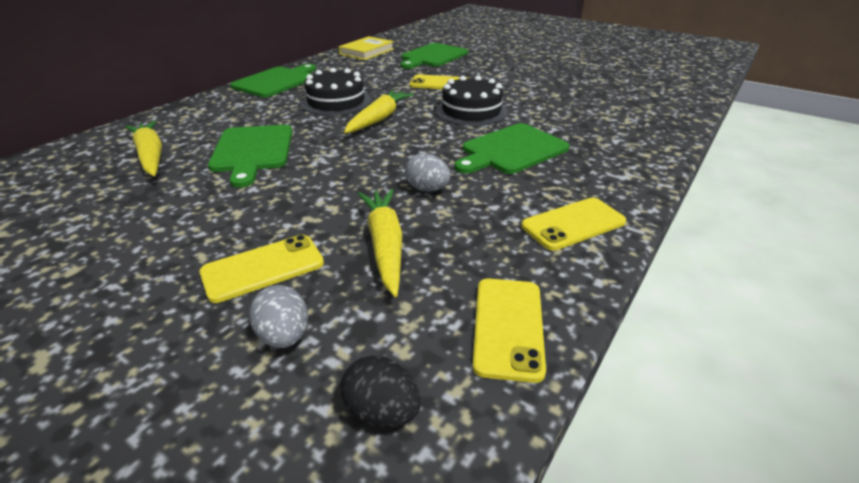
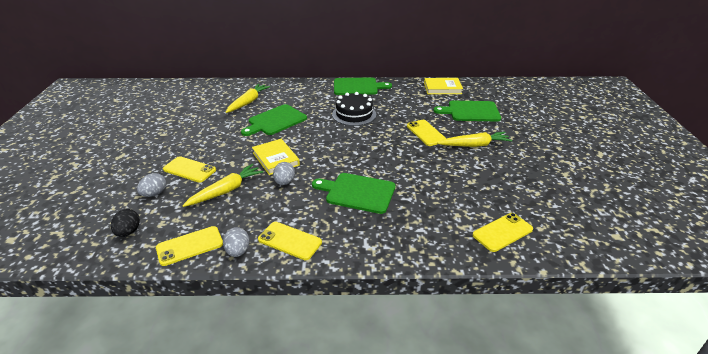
camera: 55 degrees right, 0 degrees up
yellow carrot [344,90,414,133] -> yellow carrot moved to [437,132,512,147]
black cake [436,75,508,126] -> none
none -> grey egg [223,227,249,257]
none -> yellow book [252,139,300,175]
none -> yellow phone [473,213,533,252]

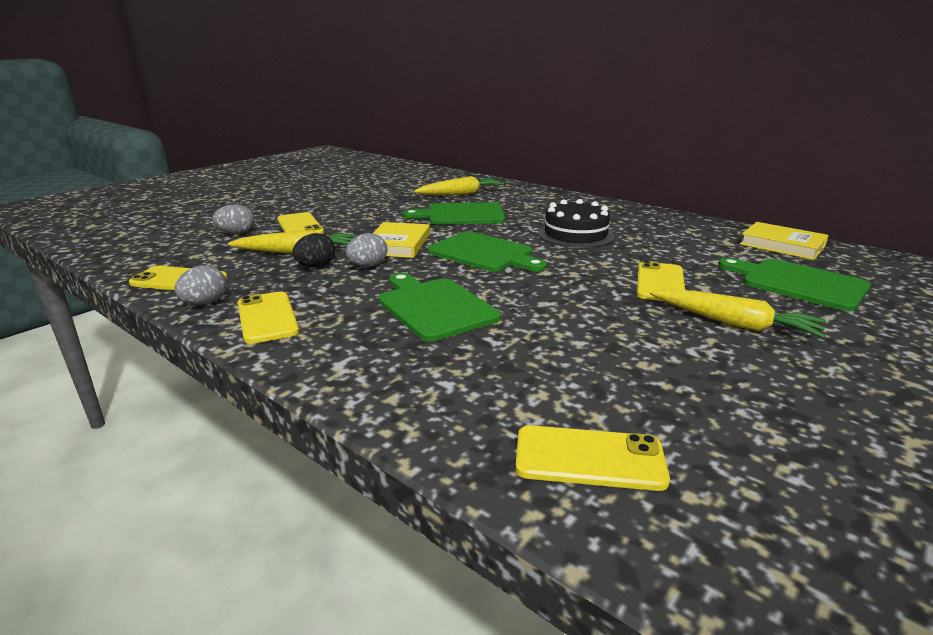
camera: 40 degrees right, 10 degrees down
black egg [111,209,140,237] -> black egg moved to [292,233,335,267]
green cutting board [334,77,392,95] -> green cutting board moved to [428,231,547,272]

